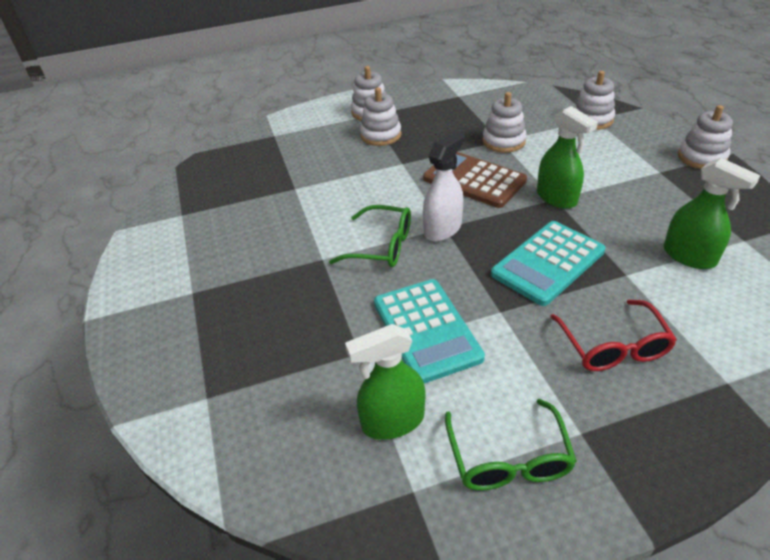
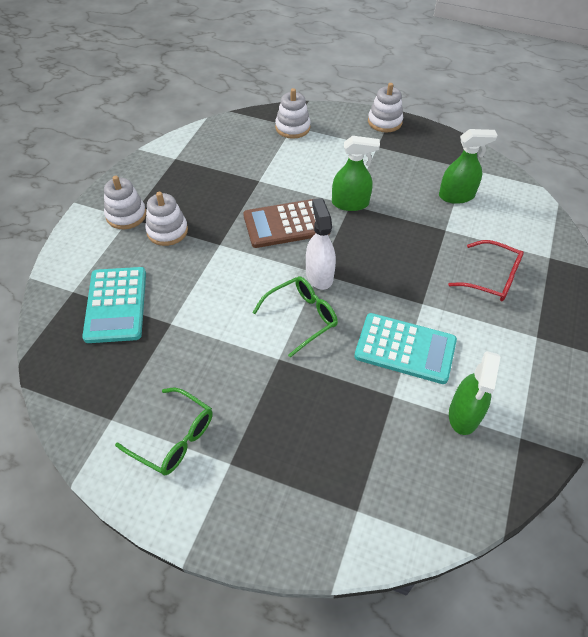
camera: 55 degrees left, 10 degrees up
green glasses [445,399,577,491] -> green glasses moved to [115,388,213,475]
white stacking toy [482,92,527,153] -> none
turquoise calculator [491,221,605,306] -> turquoise calculator moved to [82,267,146,343]

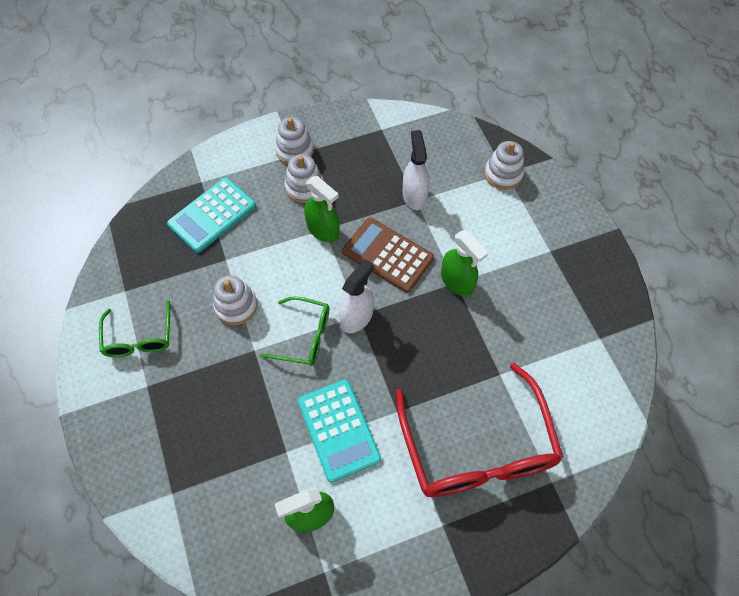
camera: 50 degrees right, 10 degrees up
white stacking toy [368,83,403,132] -> white stacking toy moved to [213,275,257,325]
green spray bottle [439,129,498,204] -> green spray bottle moved to [304,176,340,242]
red glasses [448,240,524,301] -> red glasses [396,363,563,497], size x1.93
none -> white spray bottle [403,130,430,210]

